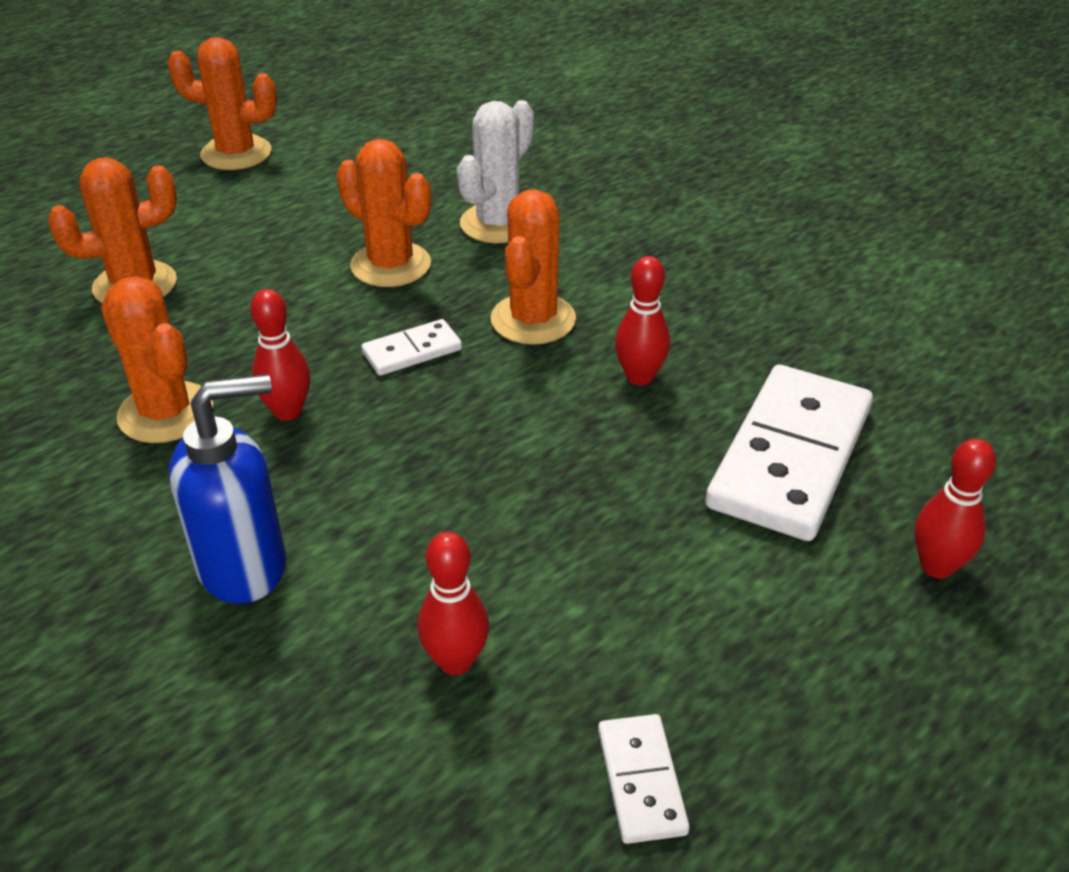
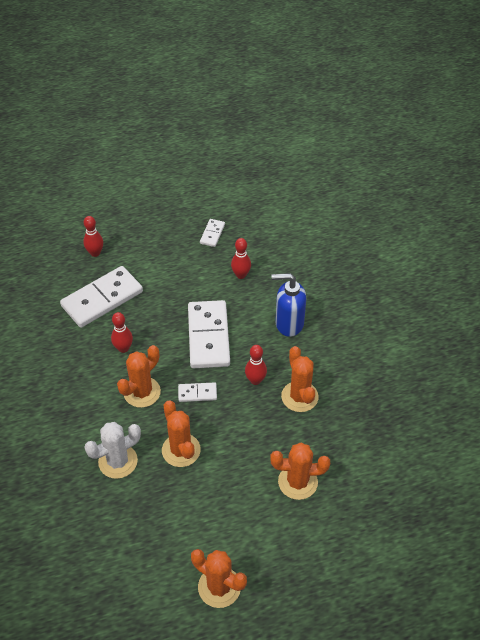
camera: 155 degrees left, 10 degrees up
none -> white domino [188,300,230,368]

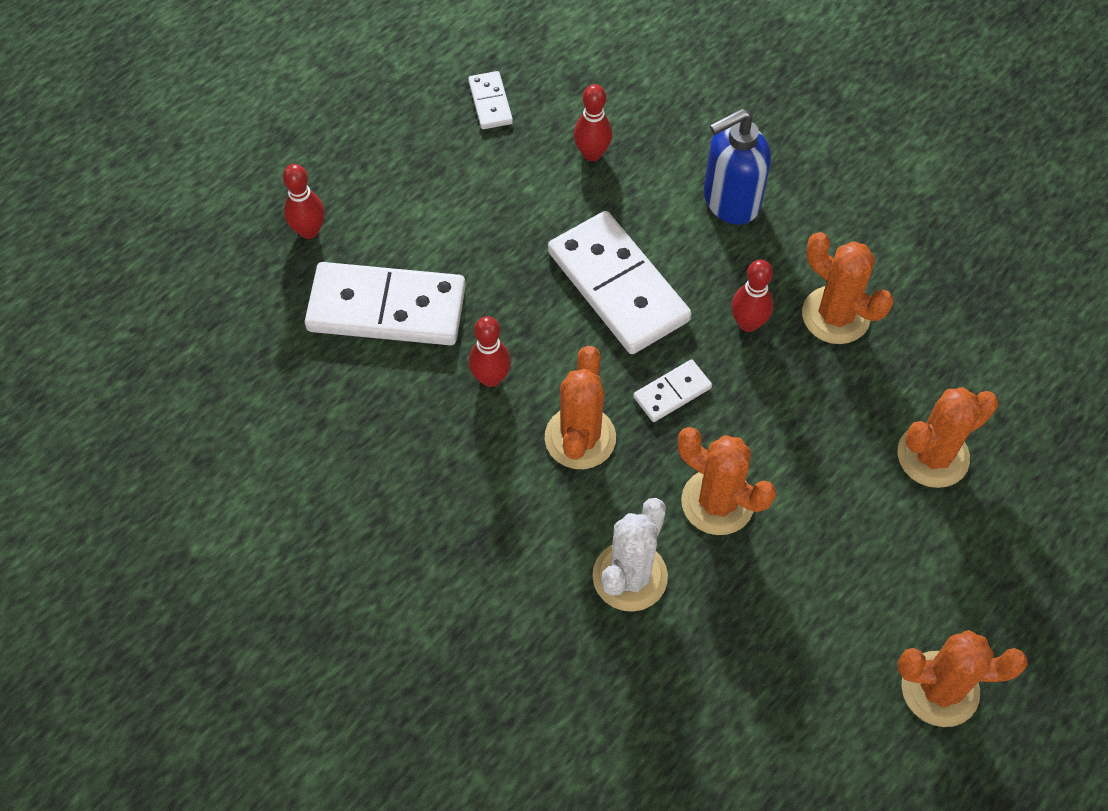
camera: 30 degrees left, 10 degrees up
white domino [60,266,143,328] -> white domino turned 75 degrees clockwise [305,262,466,345]

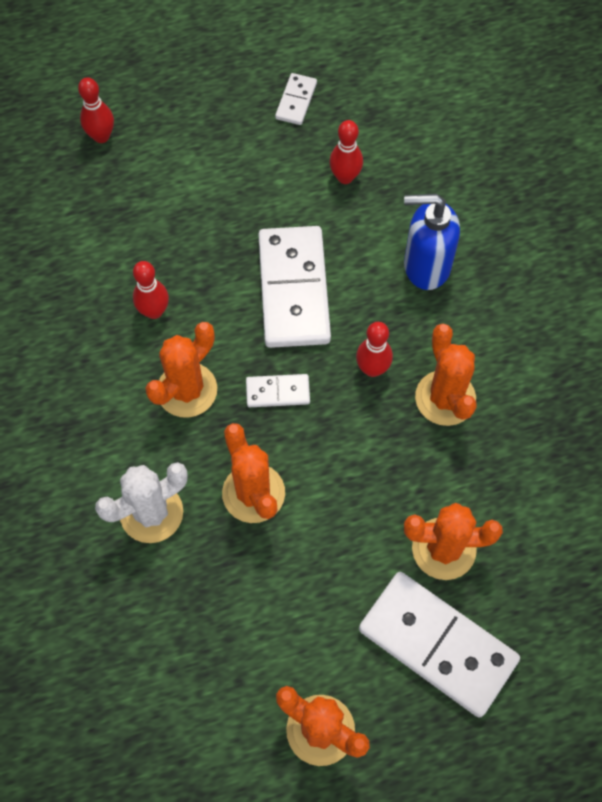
camera: 30 degrees right, 5 degrees up
white domino [305,262,466,345] -> white domino moved to [359,572,520,718]

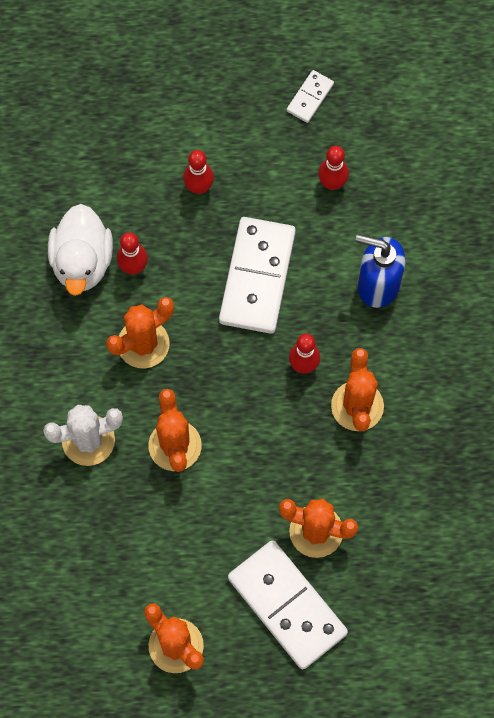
camera: 15 degrees right, 5 degrees up
red bowling pin [78,77,114,143] -> red bowling pin moved to [183,150,214,194]
white domino [246,374,310,407] -> none
none -> white duck [48,204,113,296]

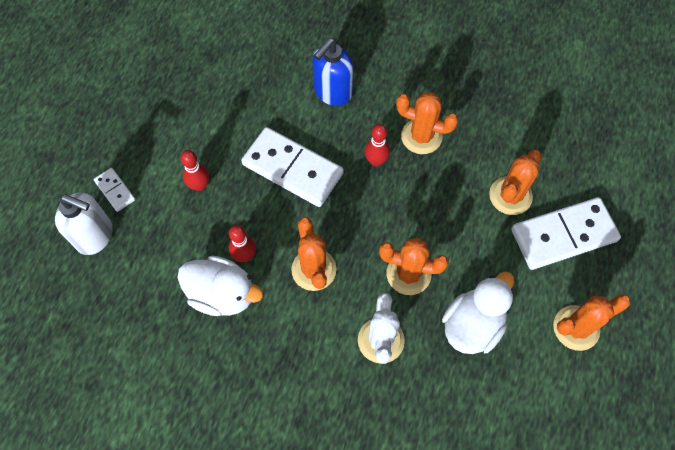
camera: 70 degrees left, 5 degrees down
white domino [287,70,334,123] -> white domino moved to [93,168,135,212]
red bowling pin [318,146,349,190] -> none
none -> white soap dispenser [55,192,113,255]
none -> white duck [442,272,514,354]

